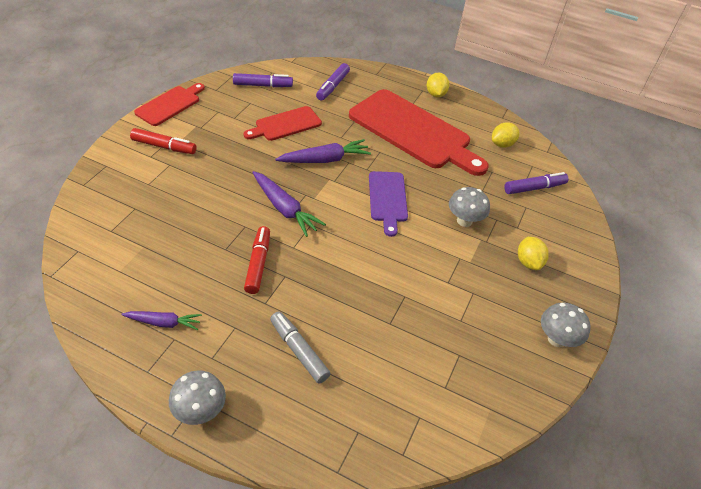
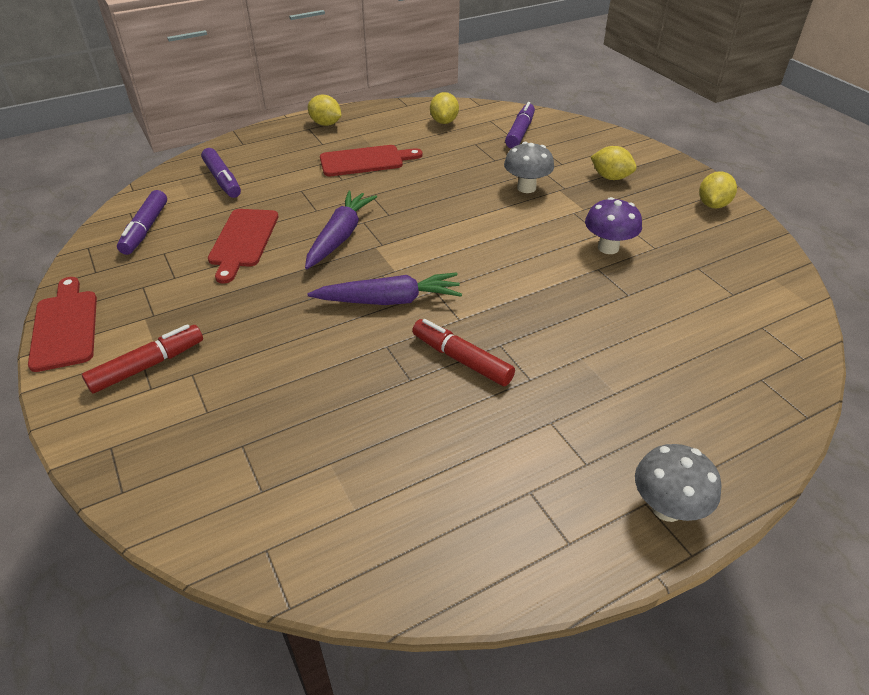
camera: 50 degrees left, 5 degrees down
purple carrot [121,311,202,330] -> none
purple marker [233,73,293,87] -> purple marker turned 150 degrees clockwise [117,190,167,255]
grey marker [270,311,331,384] -> none
red cutting board [349,89,489,176] -> red cutting board [320,145,422,176], size x0.52
purple cutting board [369,171,408,237] -> none
grey mushroom [541,303,591,347] -> yellow lemon [699,171,737,209]
none -> purple mushroom [585,197,642,254]

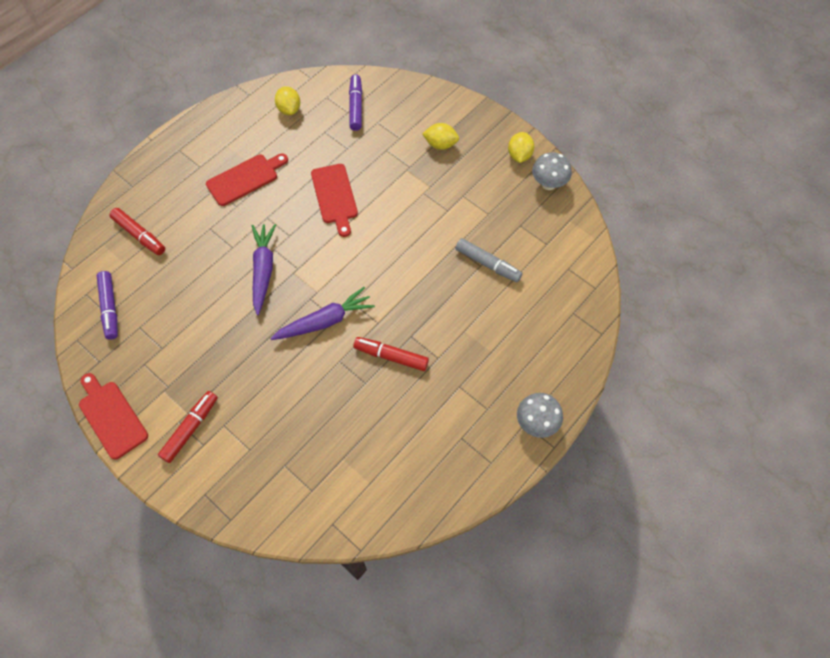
camera: 20 degrees left, 20 degrees up
purple marker [201,148,241,198] -> red marker [110,208,165,255]
red cutting board [208,209,279,283] -> red cutting board moved to [311,164,358,237]
yellow lemon [308,95,341,126] -> none
grey mushroom [504,142,554,193] -> grey mushroom moved to [532,152,572,190]
purple mushroom [585,197,642,254] -> none
none -> grey marker [456,238,522,282]

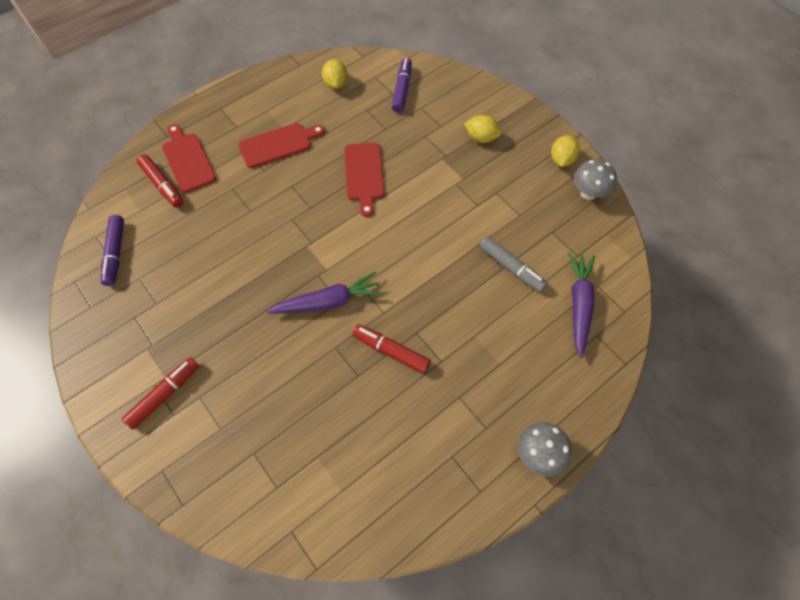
camera: 10 degrees right, 0 degrees up
red cutting board [79,373,148,460] -> red cutting board moved to [162,124,216,193]
purple carrot [252,224,276,315] -> purple carrot moved to [568,252,595,358]

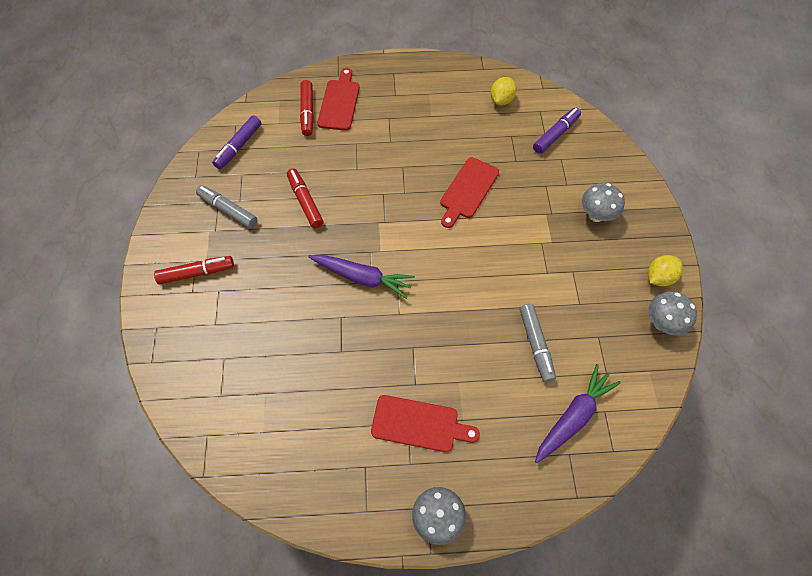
camera: 35 degrees right, 0 degrees up
red cutting board [238,123,325,168] -> red cutting board moved to [371,395,480,452]
red marker [352,324,431,374] -> red marker moved to [287,168,324,228]
yellow lemon [464,115,501,143] -> grey mushroom [582,183,625,222]
none -> grey marker [196,185,257,228]

